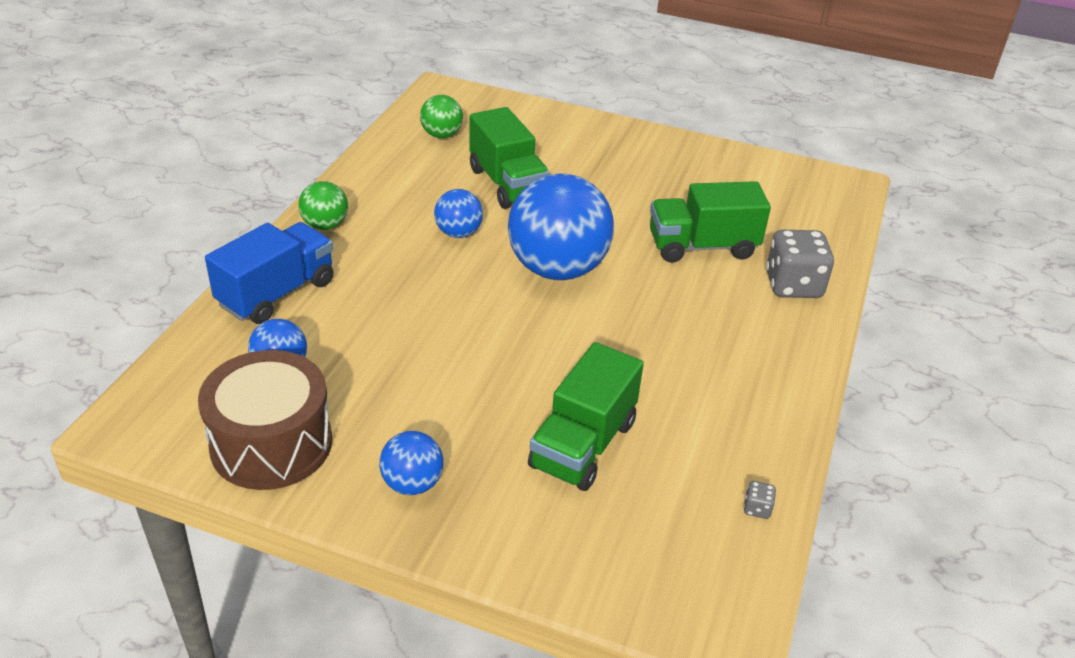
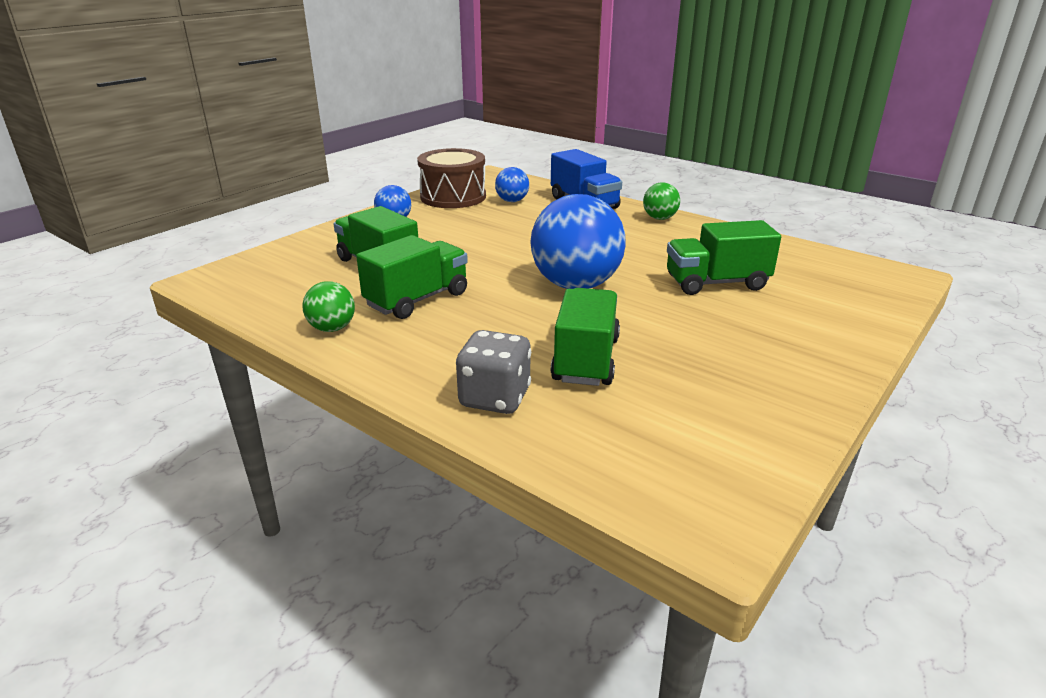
camera: 110 degrees right, 10 degrees down
green ball [420,95,463,138] -> green ball moved to [302,281,355,332]
blue ball [434,189,483,238] -> none
grey dice [744,481,776,519] -> none
none -> green truck [356,235,468,319]

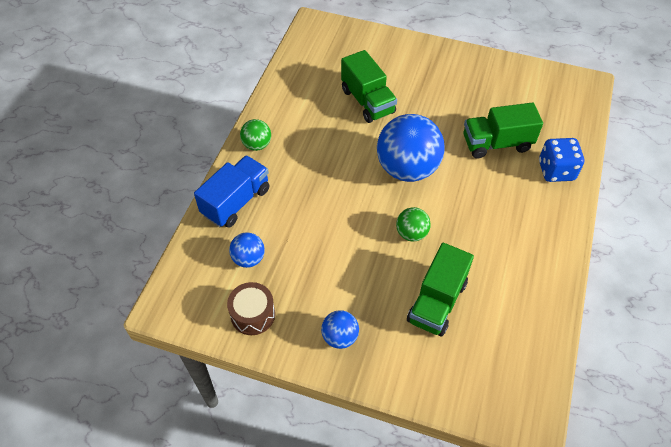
camera: 110 degrees left, 25 degrees up
green ball [302,281,355,332] -> green ball moved to [396,207,431,241]
green truck [356,235,468,319] -> none
brown drum [417,148,486,208] -> brown drum [227,282,275,335], size x0.63
grey dice [456,330,531,414] -> blue dice [539,138,584,182]

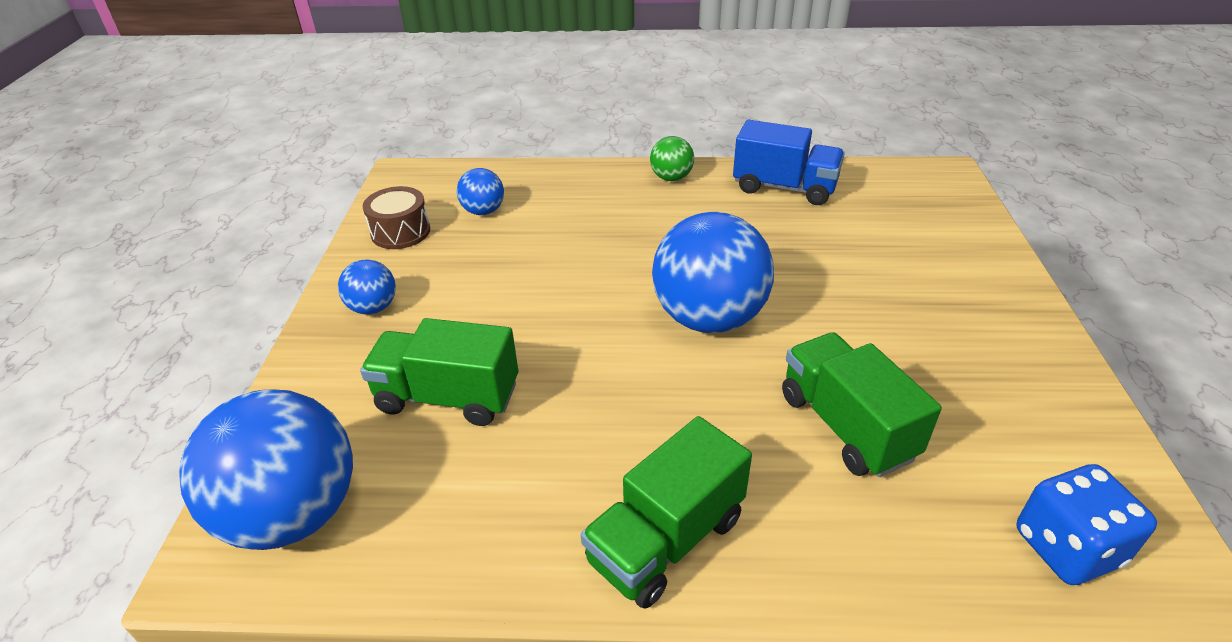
camera: 75 degrees right, 15 degrees down
blue truck [194,155,269,228] -> blue truck moved to [733,120,845,205]
green truck [341,50,397,123] -> green truck moved to [581,416,752,609]
green ball [396,207,431,241] -> none
blue dice [539,138,584,182] -> blue dice moved to [1016,464,1157,585]
none -> blue ball [179,389,353,550]

